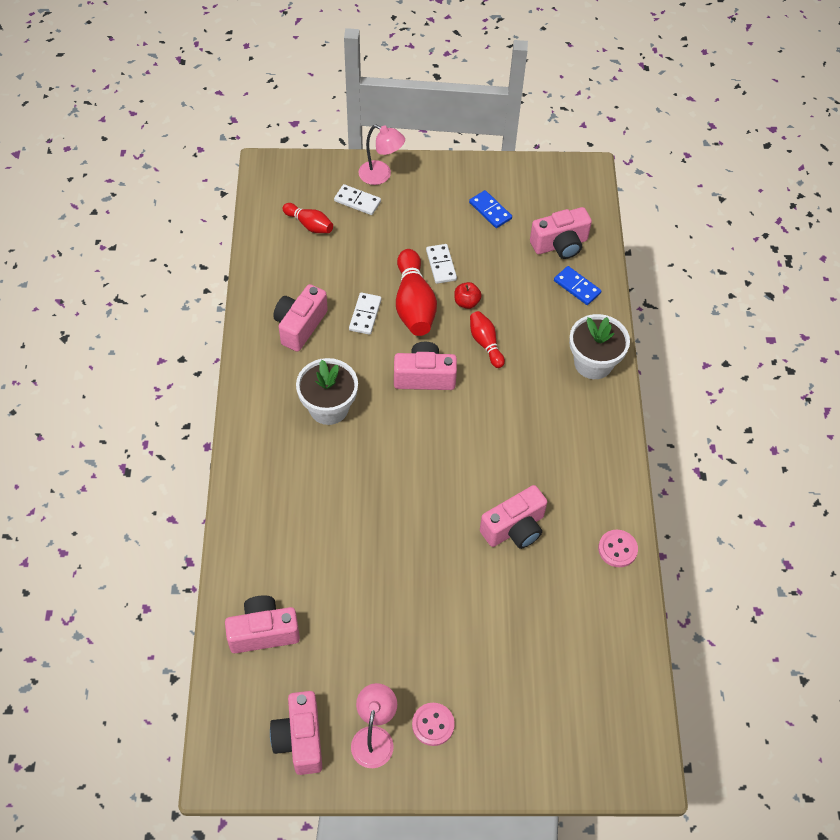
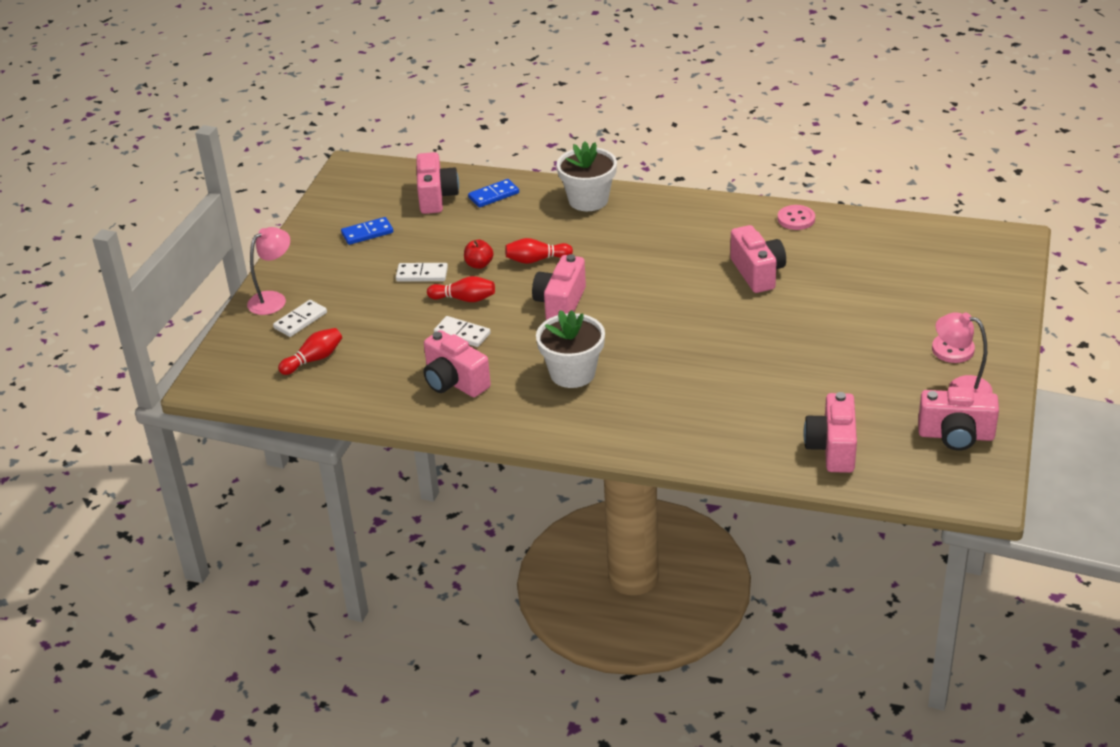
camera: 70 degrees left, 20 degrees down
red bowling pin [396,249,437,336] -> red bowling pin [427,276,495,302], size x0.57

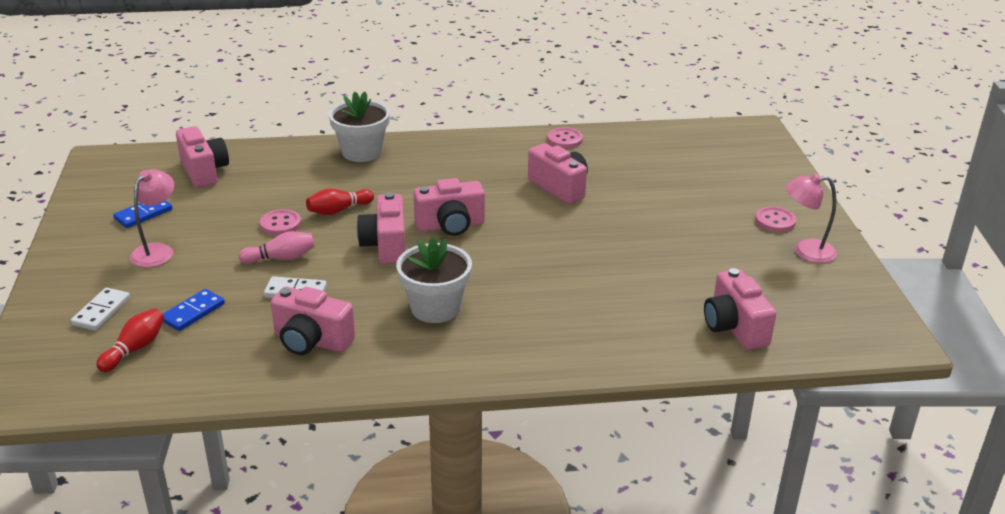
camera: 25 degrees left, 5 degrees down
pink lamp [247,227,290,315] -> pink lamp moved to [130,169,174,267]
white domino [396,263,448,282] -> none
red bowling pin [427,276,495,302] -> pink bowling pin [239,231,315,264]
red apple [464,240,494,269] -> pink button [260,209,301,235]
blue domino [468,179,519,207] -> blue domino moved to [163,289,225,331]
pink camera [918,387,999,451] -> pink camera moved to [413,178,485,236]

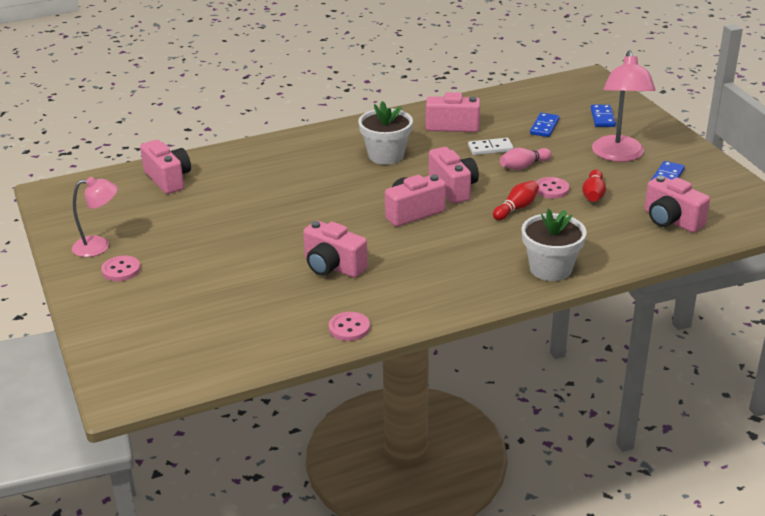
camera: 165 degrees right, 0 degrees up
white domino [71,288,130,331] -> blue domino [591,105,616,127]
red bowling pin [96,308,164,372] -> red bowling pin moved to [582,169,606,202]
pink lamp [130,169,174,267] -> pink lamp [592,50,656,162], size x1.58

